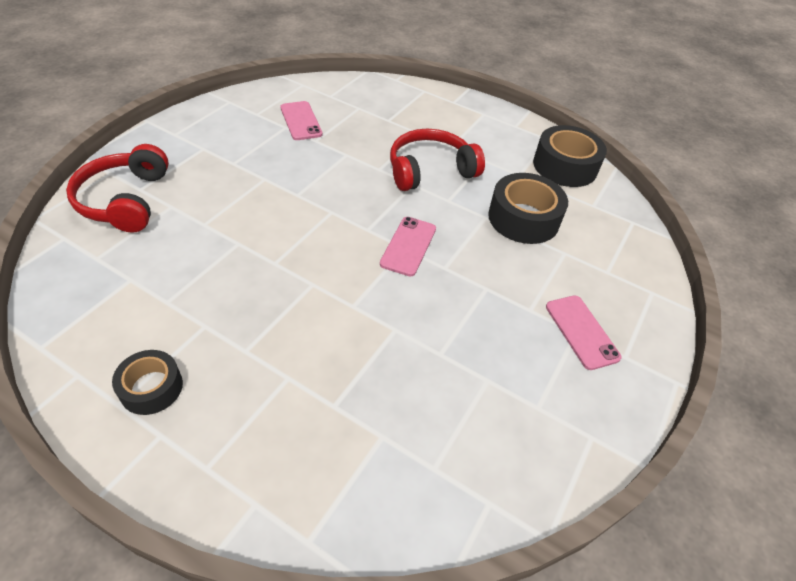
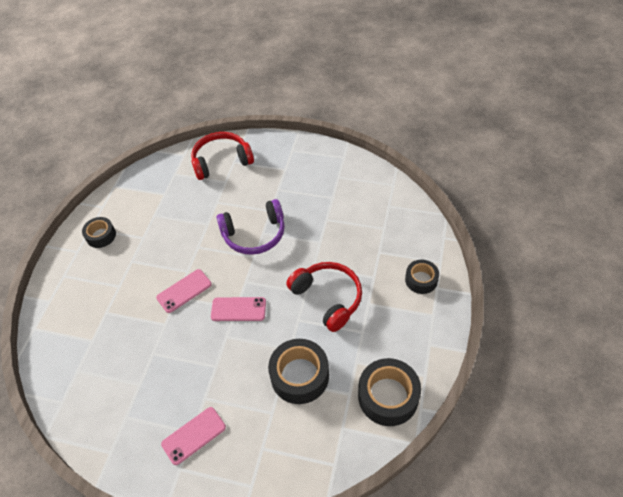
camera: 80 degrees right, 5 degrees up
pink phone [280,101,323,140] -> pink phone moved to [156,269,212,313]
none -> purple headphones [217,199,285,255]
none -> black tape [405,260,439,294]

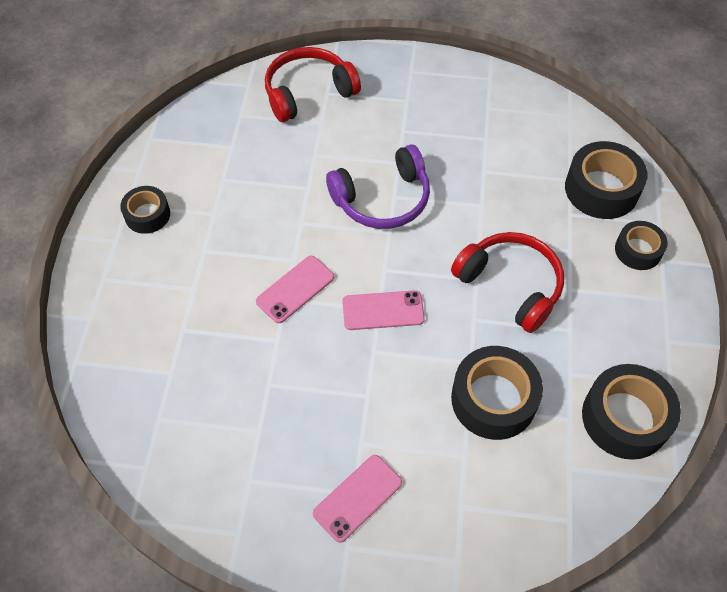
camera: 10 degrees left, 5 degrees up
none -> black tape [565,141,648,219]

